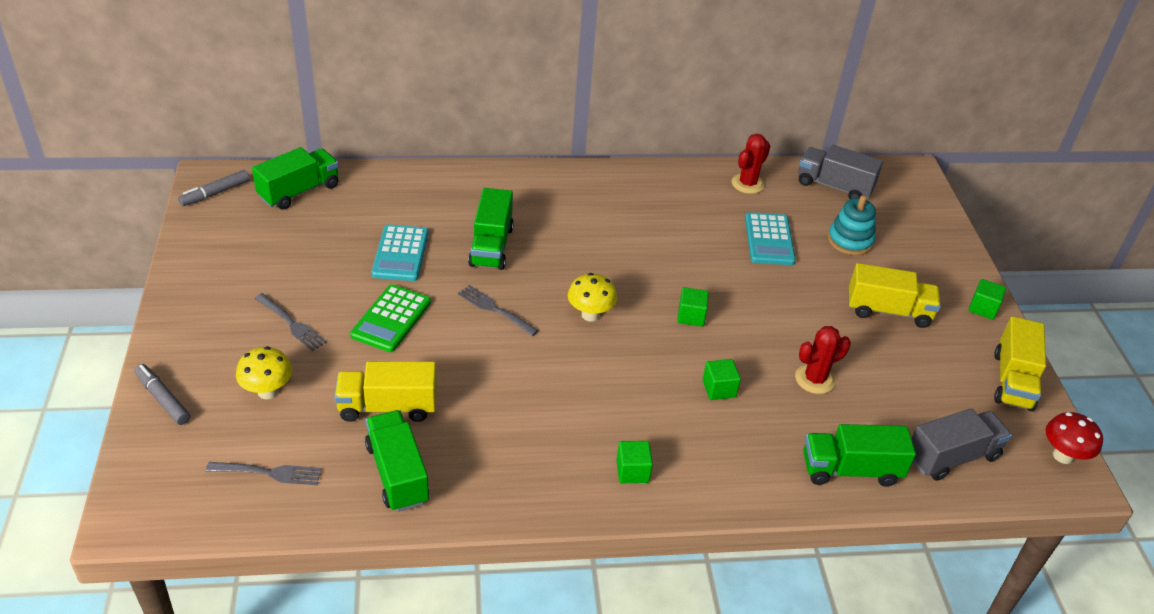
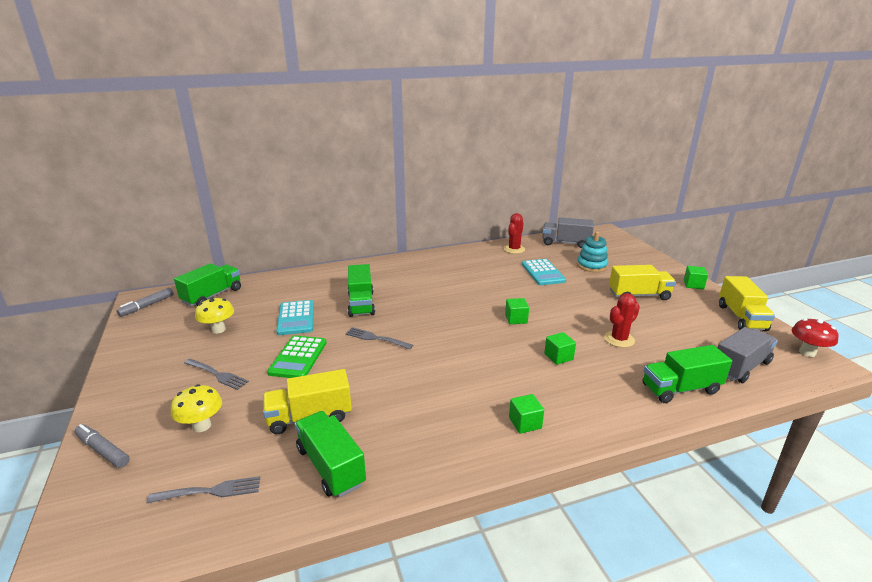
camera: 10 degrees left, 15 degrees down
yellow mushroom [568,273,617,322] -> yellow mushroom moved to [195,297,234,334]

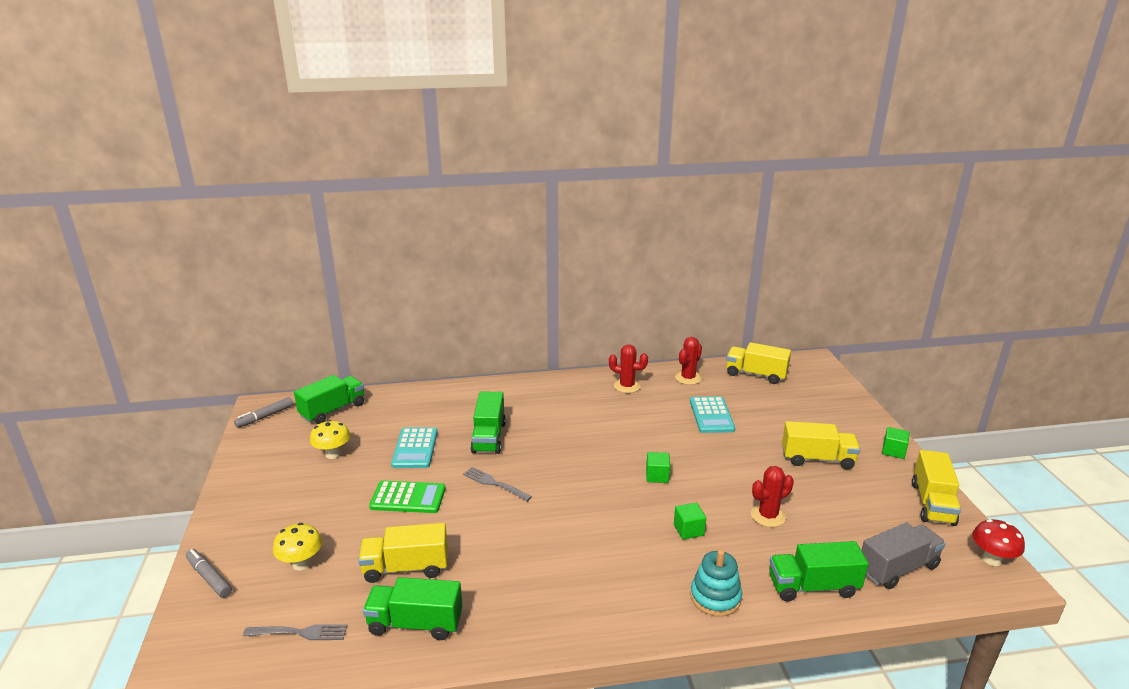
camera: 10 degrees right, 0 degrees up
grey fork [184,359,249,390] -> none
green calculator [267,335,327,378] -> green calculator turned 105 degrees counterclockwise [369,481,446,513]
green truck [295,411,366,498] -> green truck turned 60 degrees counterclockwise [363,577,463,640]
green cube [509,394,544,434] -> none
grey truck [542,217,594,248] -> yellow truck [726,342,791,384]
turquoise stacking toy [577,231,608,272] -> turquoise stacking toy moved to [690,549,742,617]
none -> red cactus [609,344,648,393]

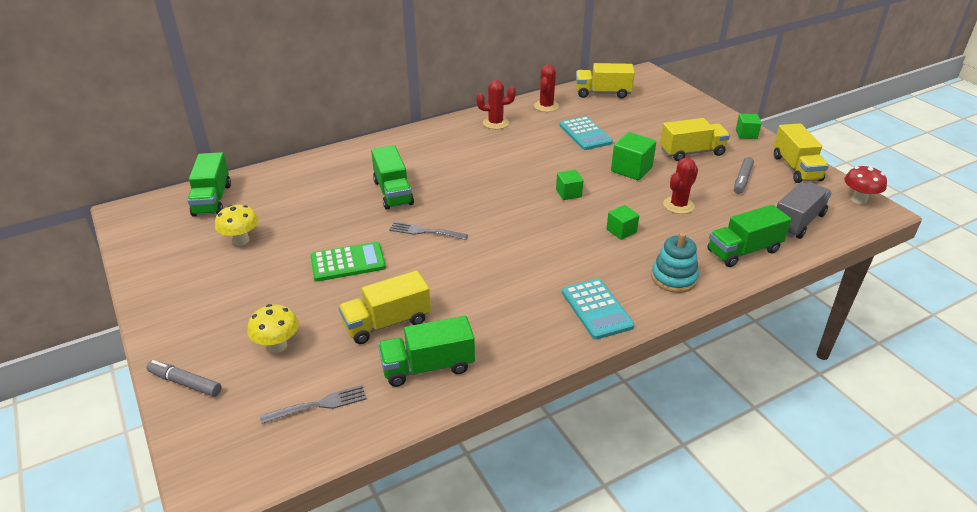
camera: 20 degrees left, 10 degrees up
grey marker [234,397,293,428] -> grey marker moved to [734,157,754,194]
green truck [294,375,364,424] -> green truck turned 150 degrees clockwise [187,152,231,217]
turquoise calculator [391,427,438,468] -> turquoise calculator moved to [562,279,634,340]
none -> green cube [611,132,656,180]

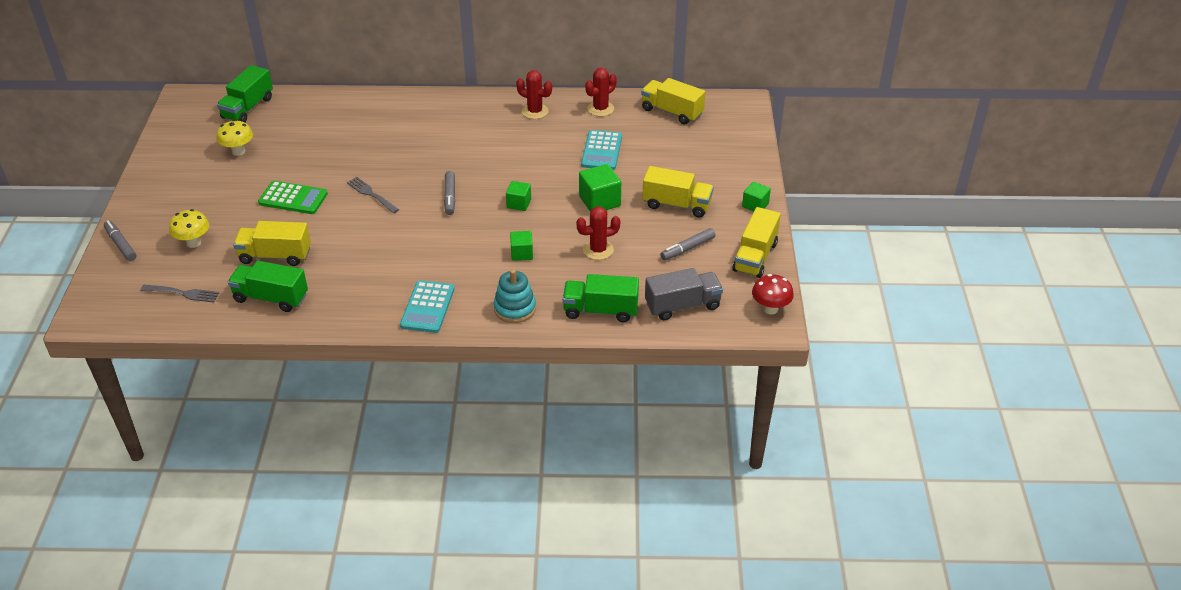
camera: 30 degrees right, 5 degrees up
green truck [371,145,414,210] -> none
none -> grey marker [444,171,455,215]

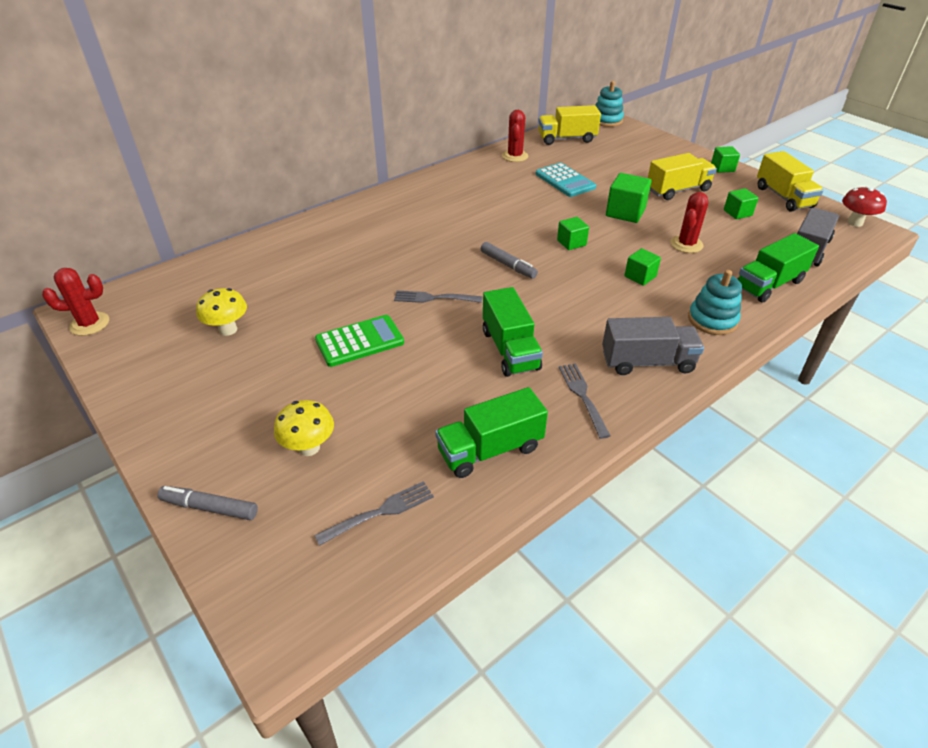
camera: 40 degrees left, 0 degrees up
green truck [217,65,273,122] -> green truck moved to [483,287,543,377]
yellow truck [233,221,311,266] -> none
turquoise calculator [400,280,455,333] -> grey truck [602,317,704,375]
red cactus [516,70,552,119] -> red cactus moved to [42,268,109,336]
grey marker [661,228,715,260] -> green cube [724,188,759,219]
none -> grey fork [559,363,611,439]
none -> turquoise stacking toy [595,81,624,127]

